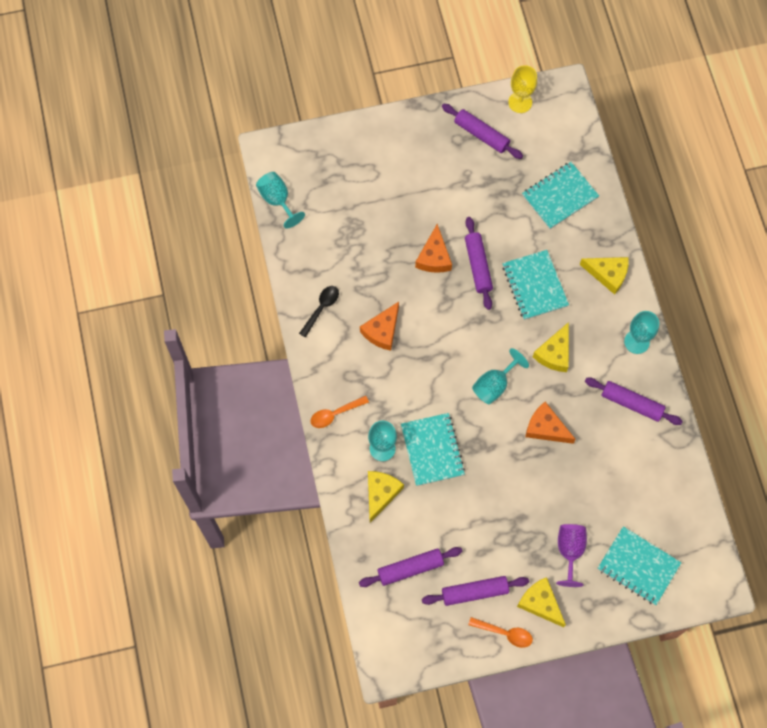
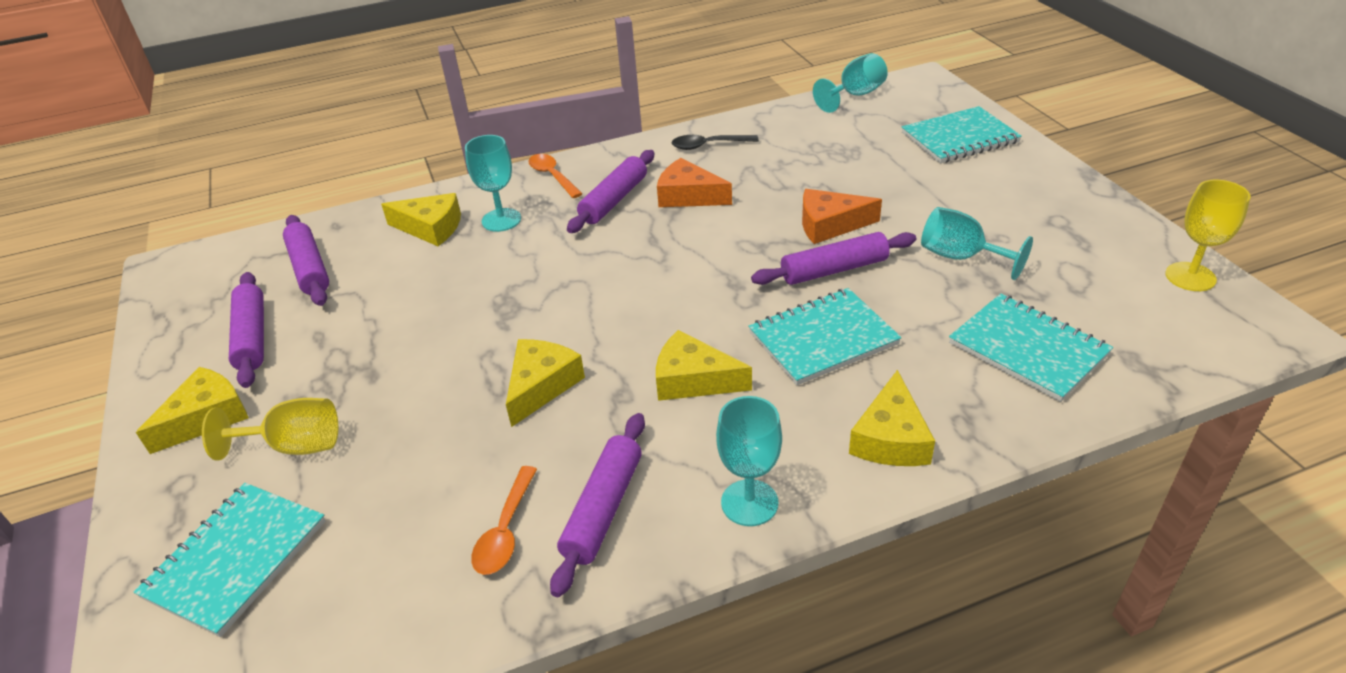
camera: 85 degrees right, 30 degrees down
black spoon [299,286,339,338] -> black spoon turned 150 degrees clockwise [672,135,759,150]
turquoise notebook [401,413,465,486] -> turquoise notebook moved to [902,106,1022,163]
purple rolling pin [442,104,523,159] -> purple rolling pin moved to [567,150,654,233]
orange spoon [468,617,533,648] -> orange spoon moved to [471,466,537,575]
turquoise goblet [472,348,529,404] -> turquoise goblet moved to [921,207,1033,280]
orange cheese [525,402,576,444] -> yellow cheese [506,339,585,427]
purple goblet [556,524,587,587] -> yellow goblet [202,398,338,461]

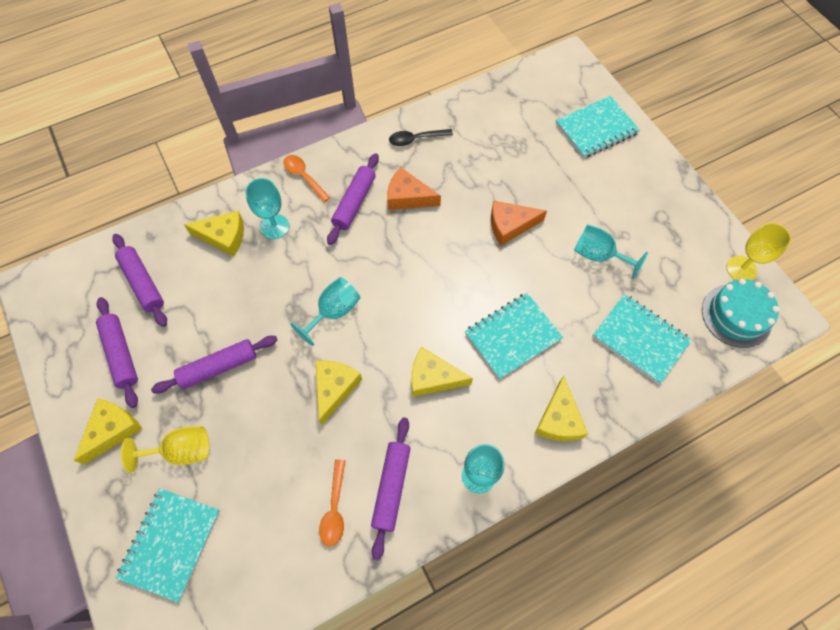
camera: 10 degrees left, 25 degrees up
purple rolling pin [751,232,916,285] -> purple rolling pin moved to [151,336,277,394]
turquoise goblet [813,53,888,113] -> turquoise goblet moved to [290,277,360,346]
none -> turquoise cake [702,279,780,348]

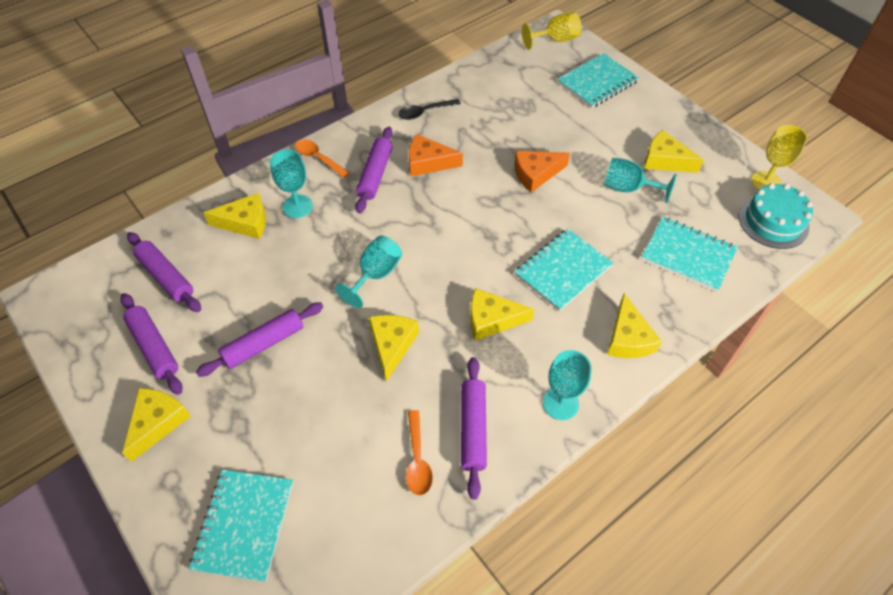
camera: 10 degrees left, 10 degrees down
yellow goblet [121,426,209,473] -> yellow goblet moved to [522,12,582,50]
none -> yellow cheese [644,130,704,173]

